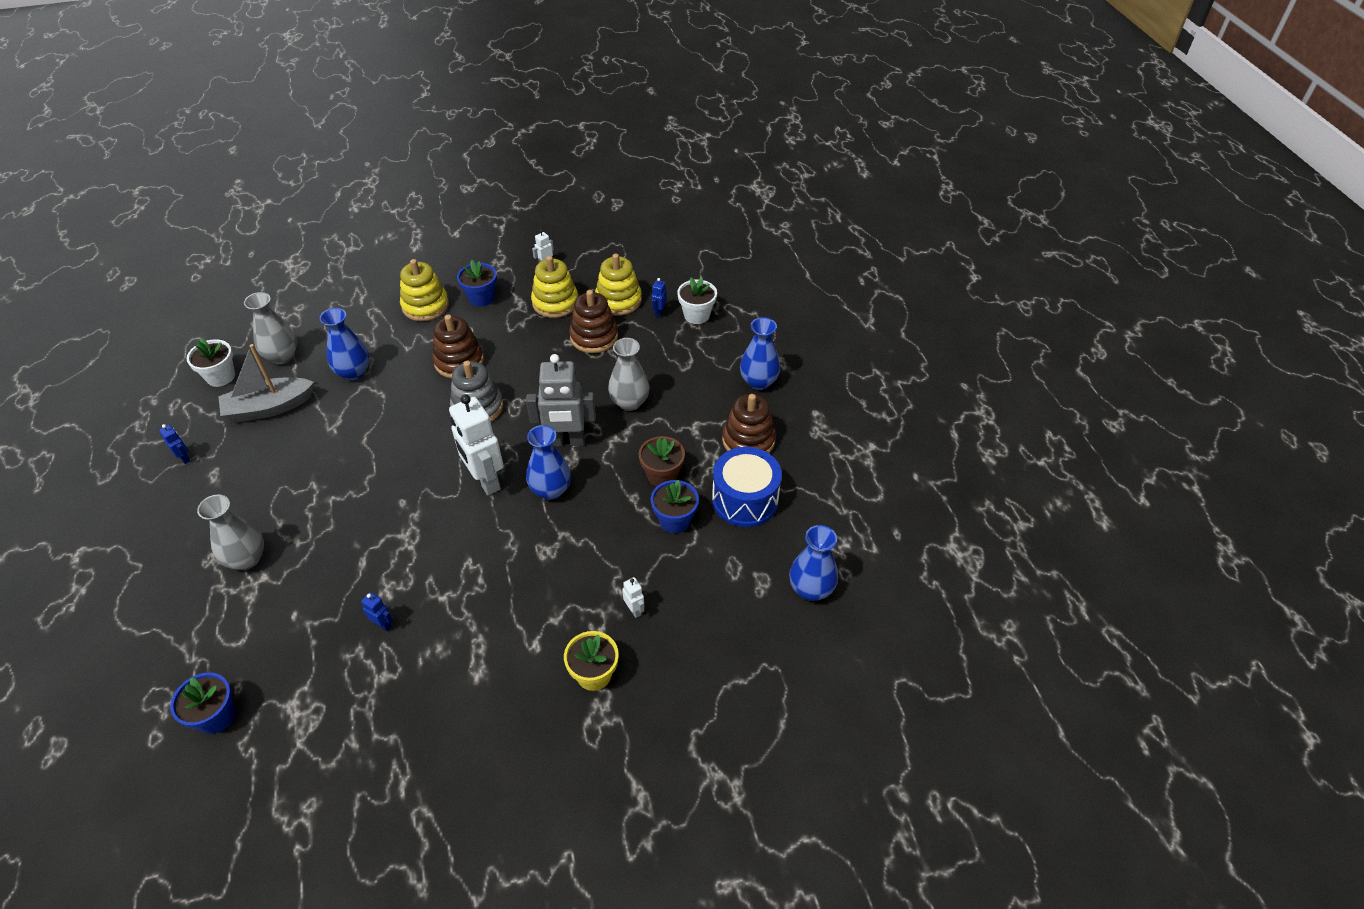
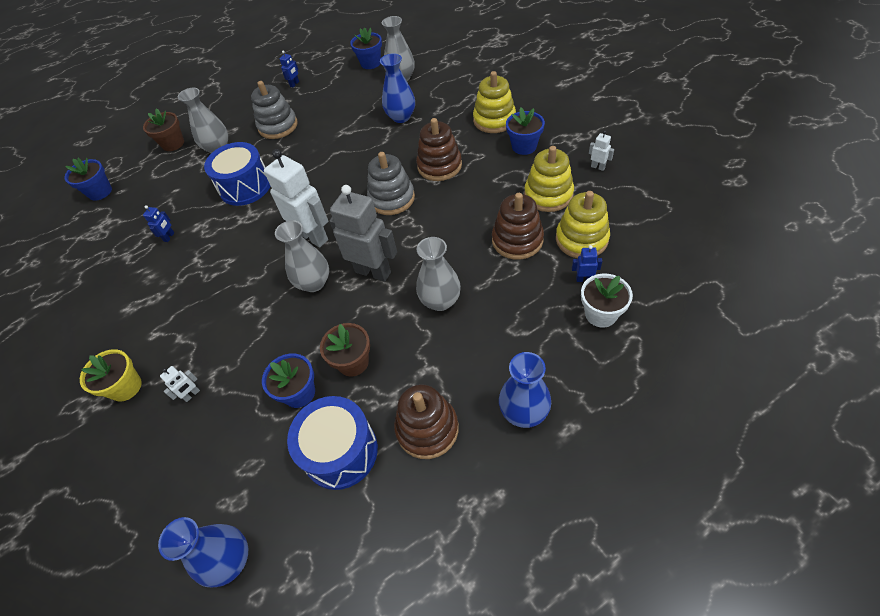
camera: 80 degrees right, 5 degrees up
white flower pot [187,338,235,387] -> blue flower pot [350,27,382,69]
grey boat [218,344,314,422] -> none
white robot [449,394,504,495] -> white robot turned 90 degrees clockwise [264,149,328,247]
grey robot [526,354,596,446] -> grey robot turned 135 degrees clockwise [330,185,397,282]
blue vase [526,425,571,500] -> grey vase [275,220,329,292]
none -> brown flower pot [143,108,184,151]
none -> blue drum [204,142,270,206]
none -> grey stacking toy [251,81,298,139]

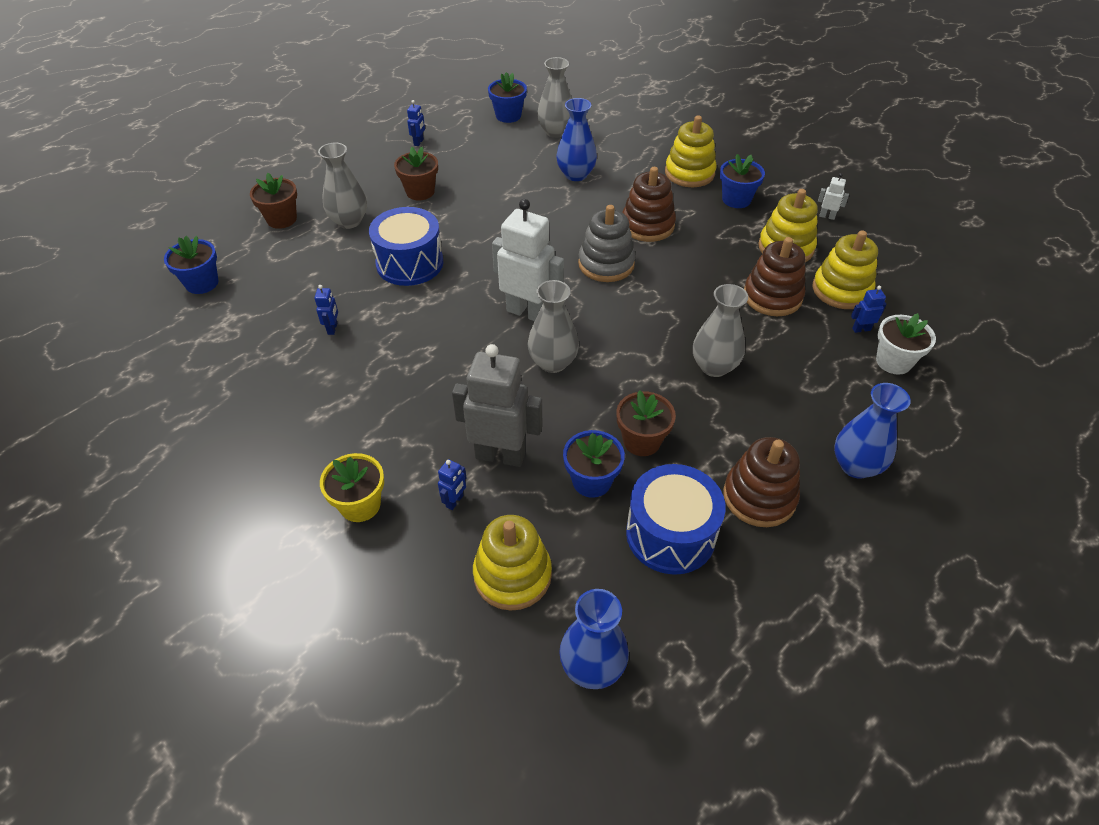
camera: 20 degrees left, 5 degrees down
white robot [160,366,200,402] -> blue robot [438,459,466,510]
grey stacking toy [251,81,298,139] -> brown flower pot [394,147,438,201]
grey robot [330,185,397,282] -> grey robot moved to [452,344,542,467]
none -> yellow stacking toy [473,515,552,611]

